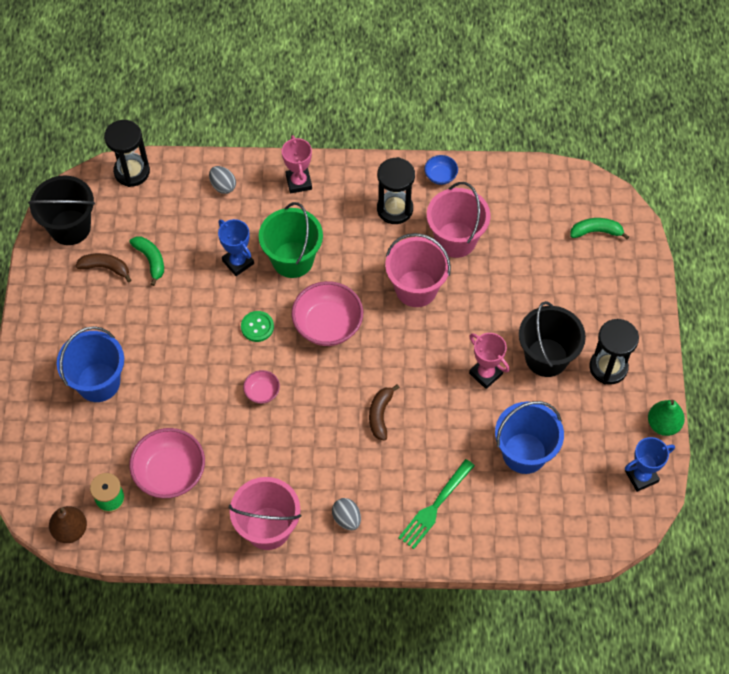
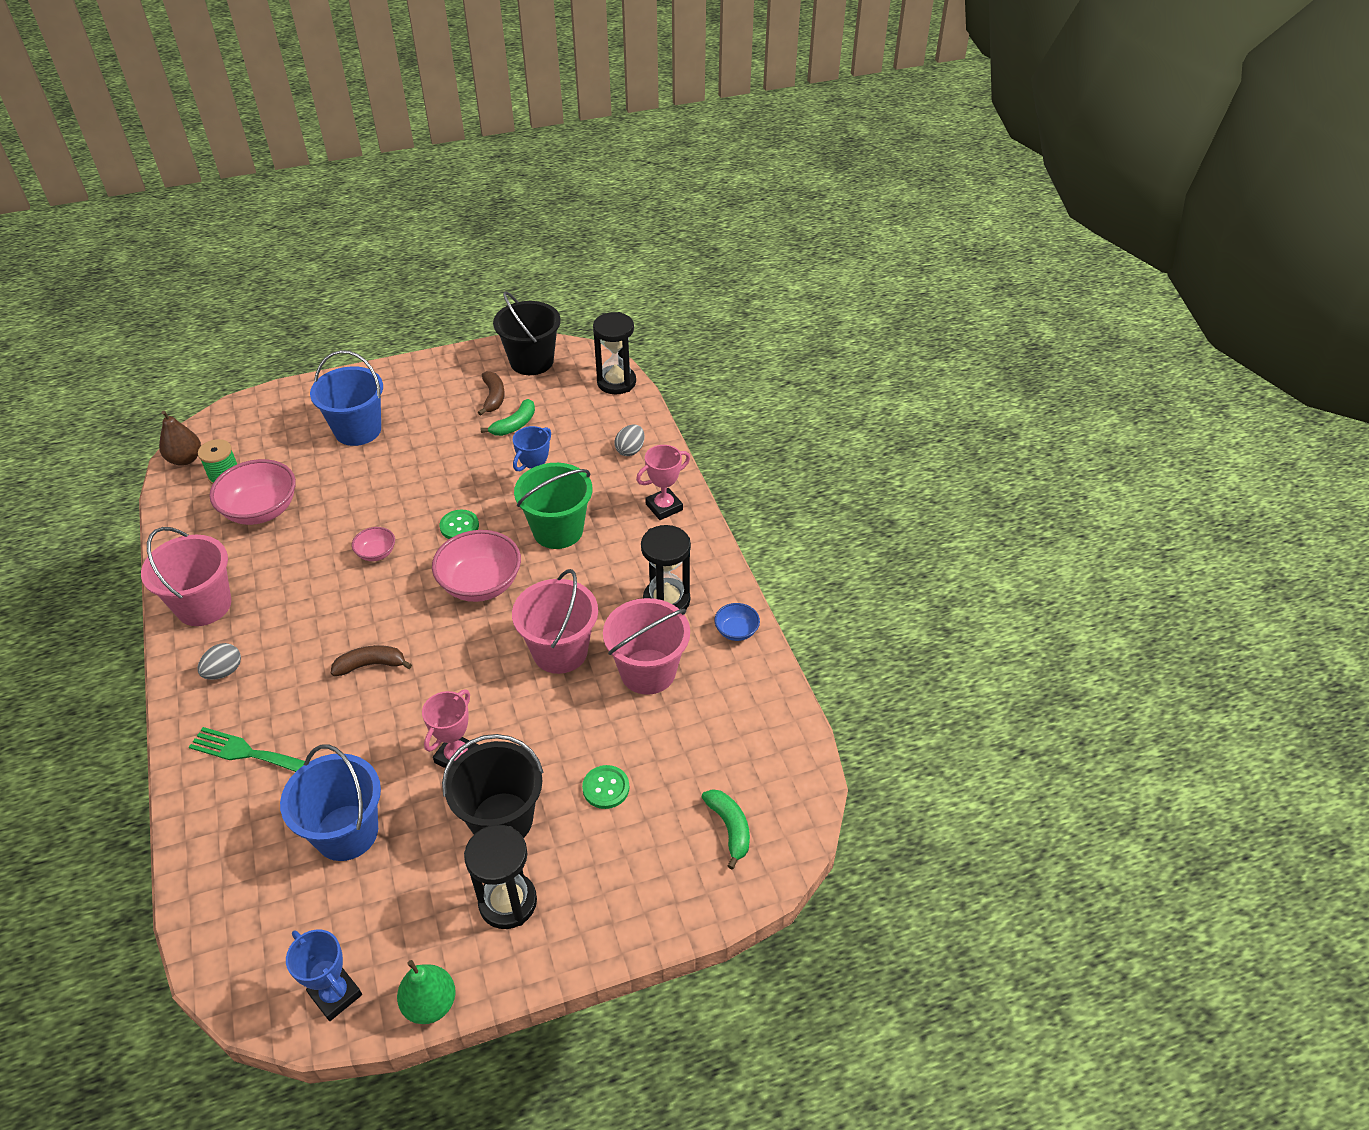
camera: 70 degrees right, 15 degrees down
none -> green button [582,765,629,809]

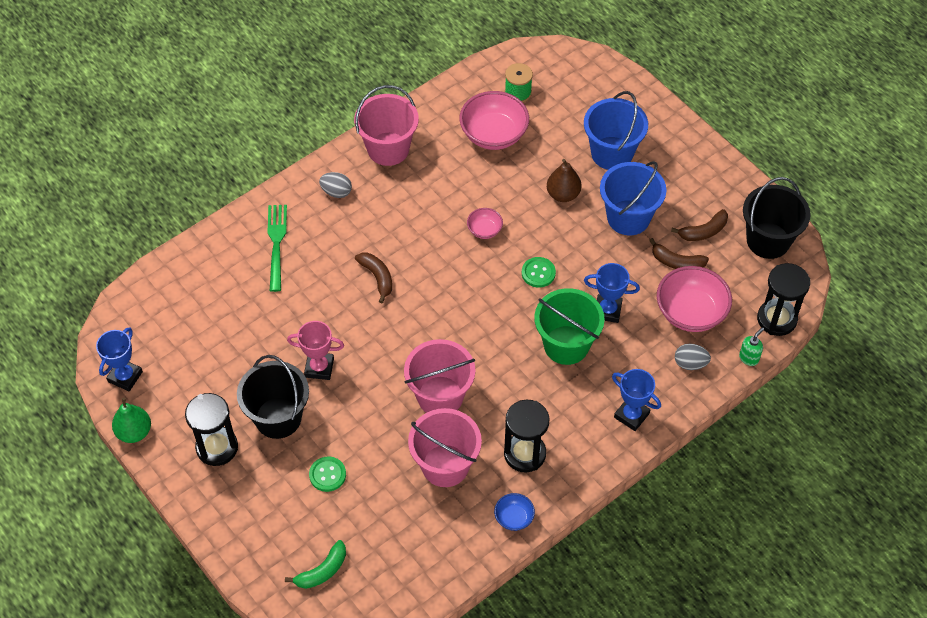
camera: 70 degrees right, 10 degrees up
brown pear [159,411,201,466] -> brown pear moved to [547,159,581,202]
blue bucket [280,744,381,861] -> blue bucket moved to [600,161,666,235]
pink bowl [432,530,521,602] -> pink bowl moved to [657,266,732,332]
green banana [481,399,535,436] -> brown banana [649,238,709,269]
pink trophy [636,445,690,520] -> blue trophy [612,369,661,431]
none -> green soap dispenser [739,327,764,366]

